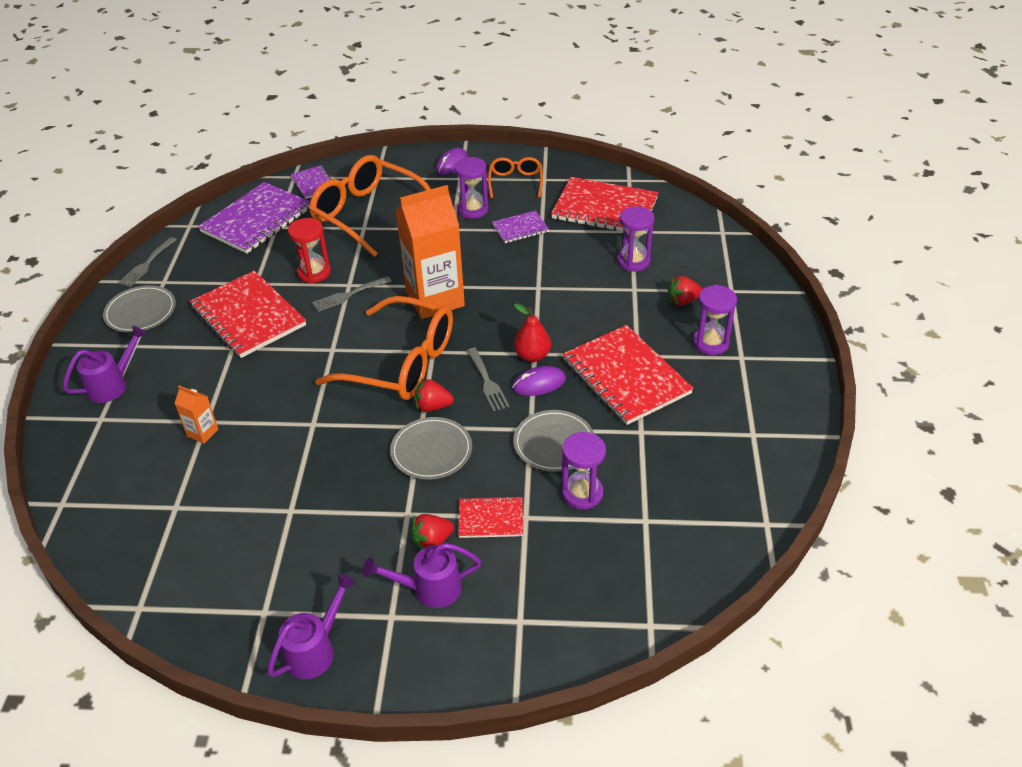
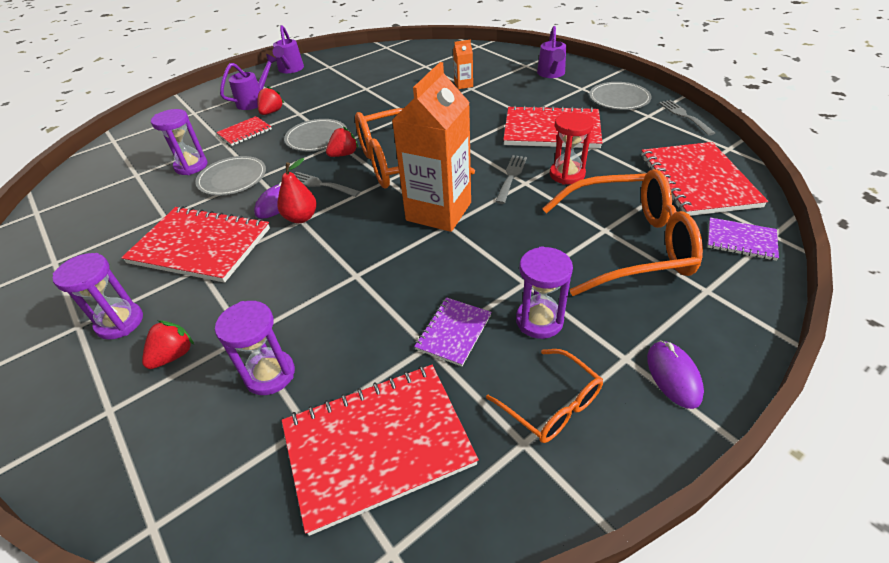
camera: 140 degrees right, 0 degrees up
purple notebook [198,182,310,254] -> red notebook [641,142,768,216]

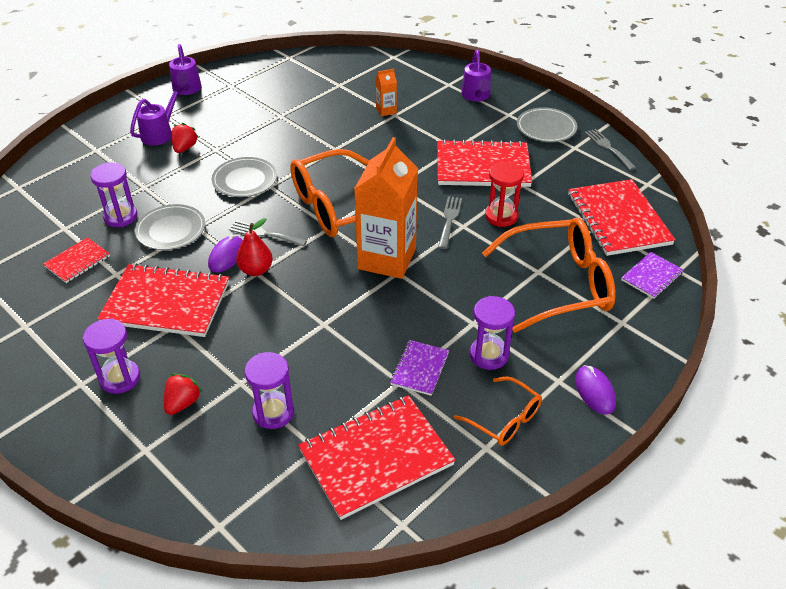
camera: 10 degrees left, 0 degrees up
red notebook [216,116,272,146] -> red notebook moved to [43,237,110,283]
red strawberry [326,127,359,157] -> none
purple notebook [708,217,779,261] -> purple notebook turned 60 degrees counterclockwise [621,252,684,299]

